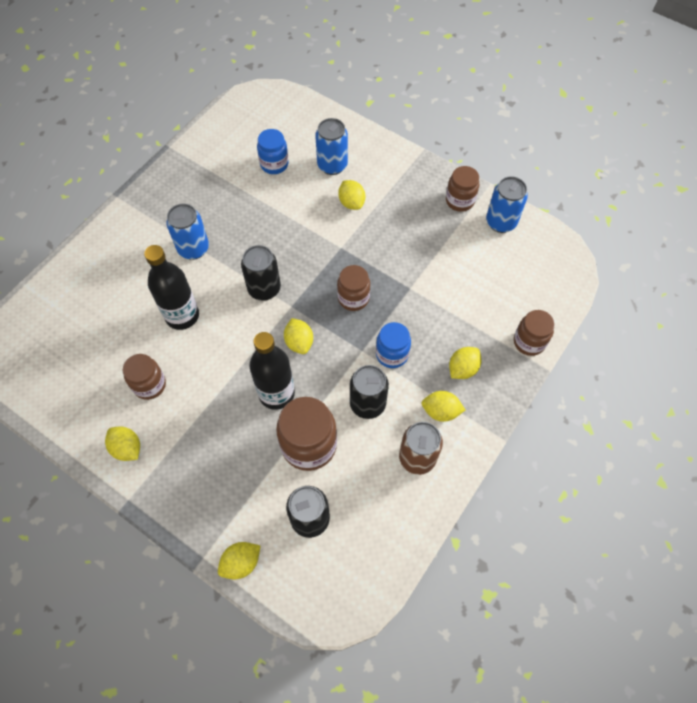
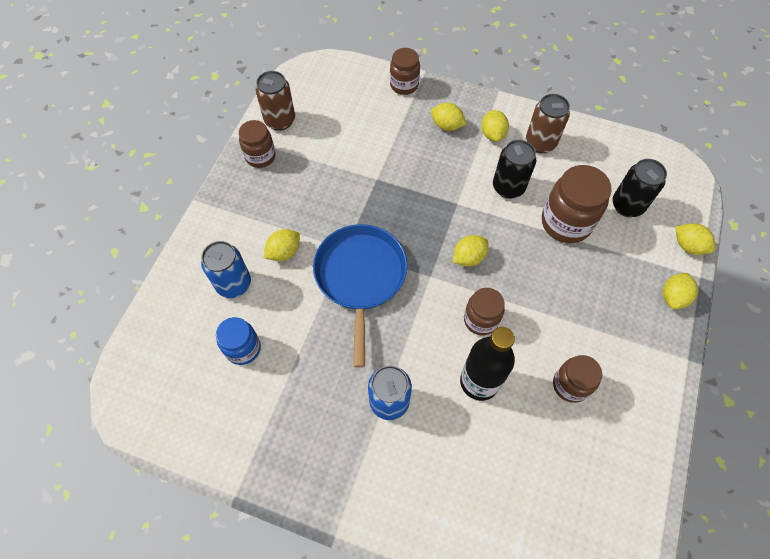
camera: 105 degrees left, 0 degrees up
yellow lemon [105,426,140,461] -> yellow lemon moved to [663,273,698,309]
black can [241,245,281,301] -> none
black bottle [249,332,295,410] -> none
brown jar [337,265,370,311] -> brown jar moved to [464,288,505,335]
blue jar [376,322,411,368] -> none
blue can [486,176,528,233] -> brown can [256,71,295,131]
none -> blue pan [313,224,407,368]

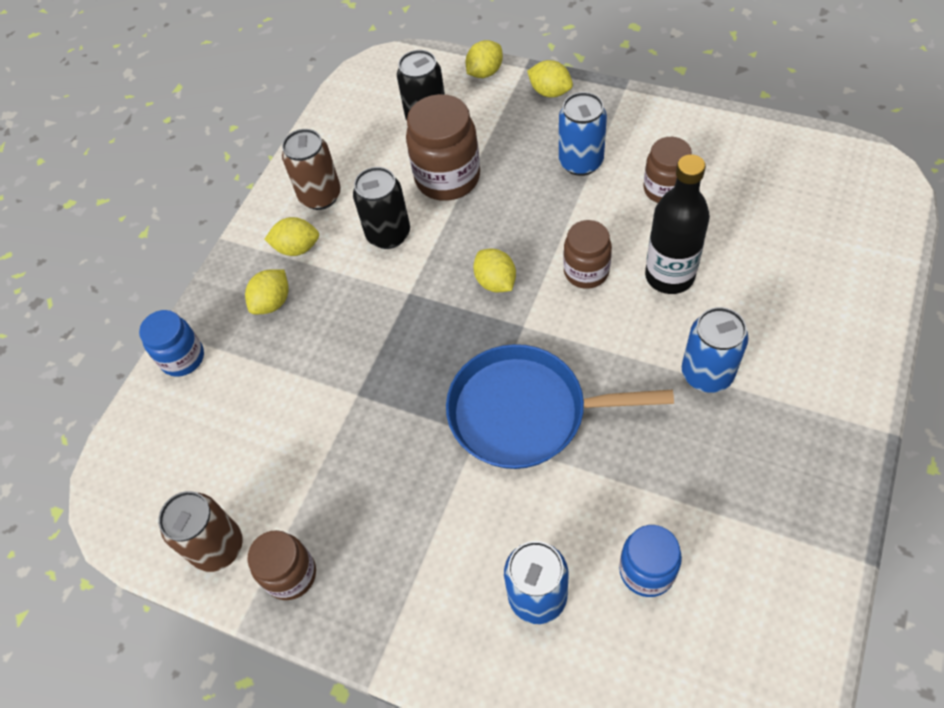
camera: 80 degrees left, 5 degrees down
yellow lemon [264,229,300,261] -> none
brown jar [390,48,420,95] -> blue jar [139,310,204,377]
none -> blue can [559,92,607,176]

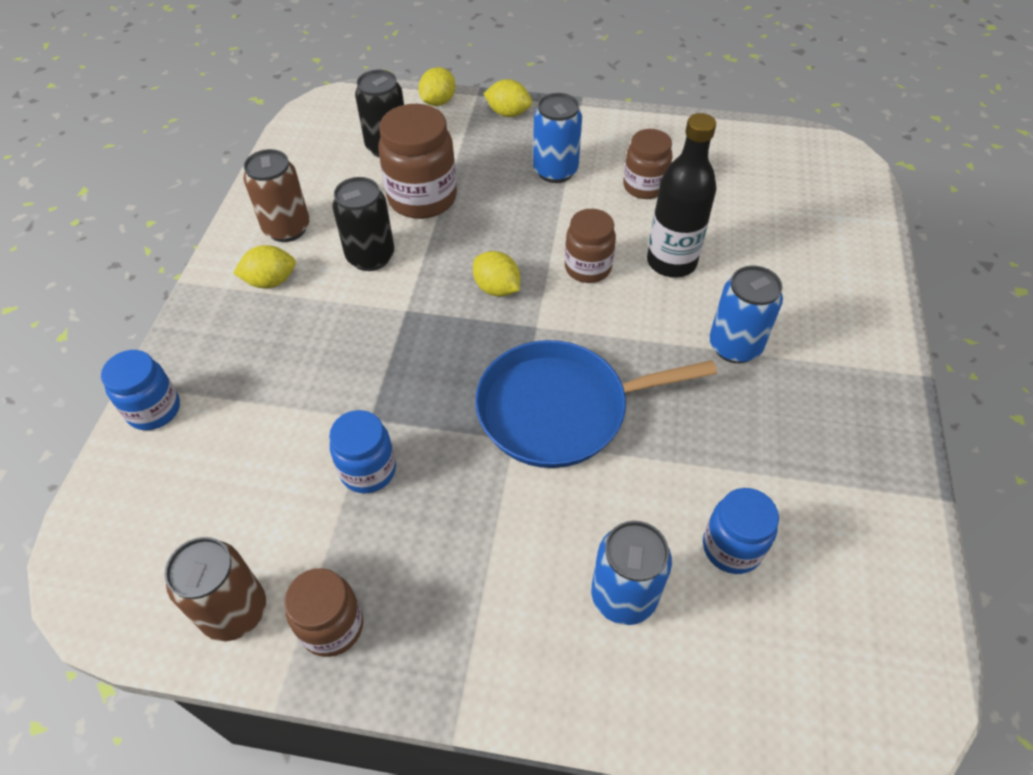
camera: 20 degrees left, 5 degrees down
yellow lemon [245,269,289,314] -> none
none -> blue jar [329,410,396,493]

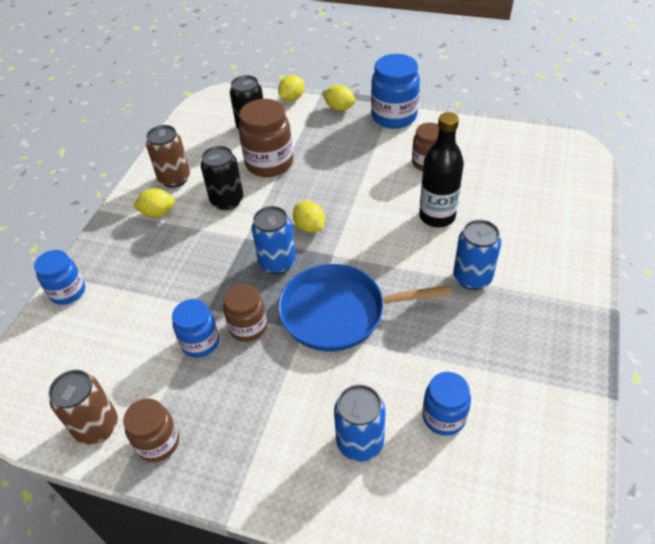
camera: 10 degrees right, 5 degrees down
blue can [533,93,582,183] -> blue can moved to [252,206,296,275]
brown jar [565,209,616,283] -> brown jar moved to [223,284,267,342]
none -> blue jar [371,54,420,129]

